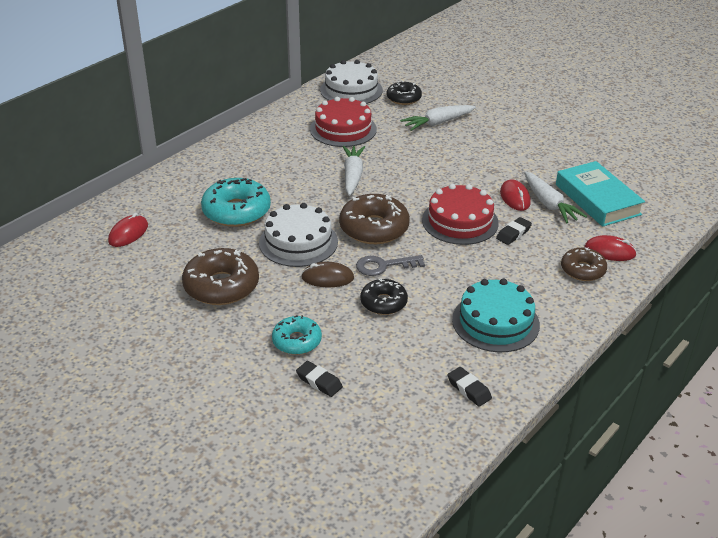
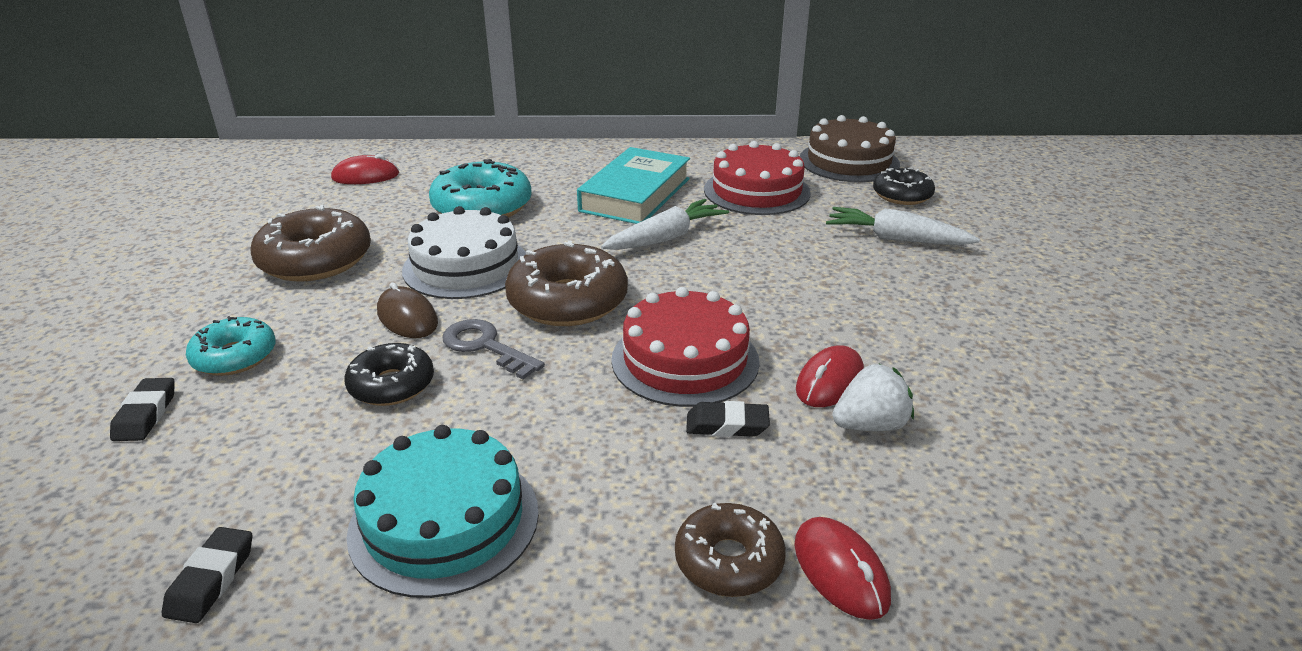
camera: 50 degrees right, 5 degrees down
white cake [320,60,383,104] -> brown cake [800,115,900,182]
white carrot [524,171,587,223] -> white strawberry [832,363,914,431]
turquoise book [556,161,645,227] -> turquoise book moved to [577,147,690,224]

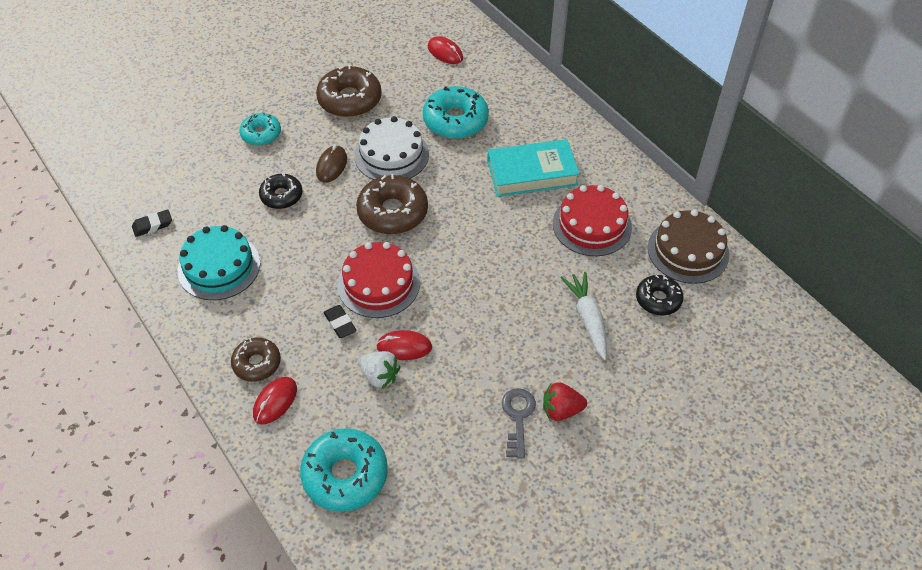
camera: 55 degrees right, 20 degrees up
black eraser [110,378,175,441] -> none
grey key [442,319,545,380] -> grey key moved to [502,388,536,459]
white carrot [601,199,729,250] -> none
none -> turquoise donut [300,428,388,512]
none -> red strawberry [543,382,587,421]

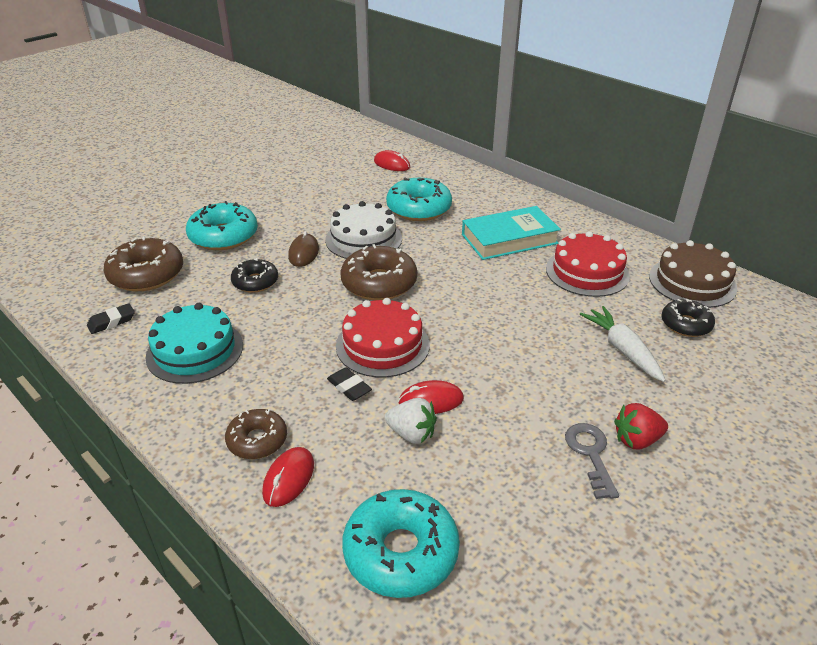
camera: 10 degrees left, 15 degrees down
turquoise donut [240,113,281,146] -> turquoise donut [186,201,258,250], size x1.63
brown donut [316,65,382,117] -> brown donut moved to [104,236,183,291]

